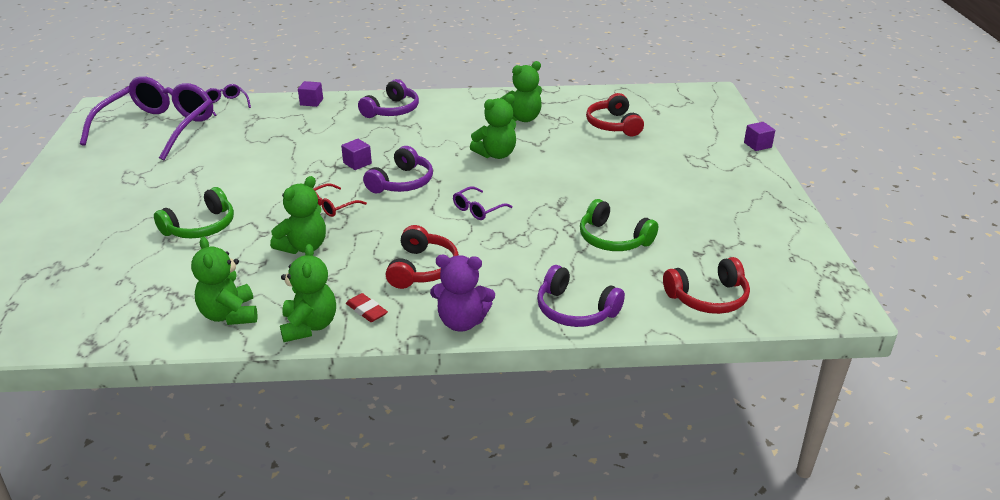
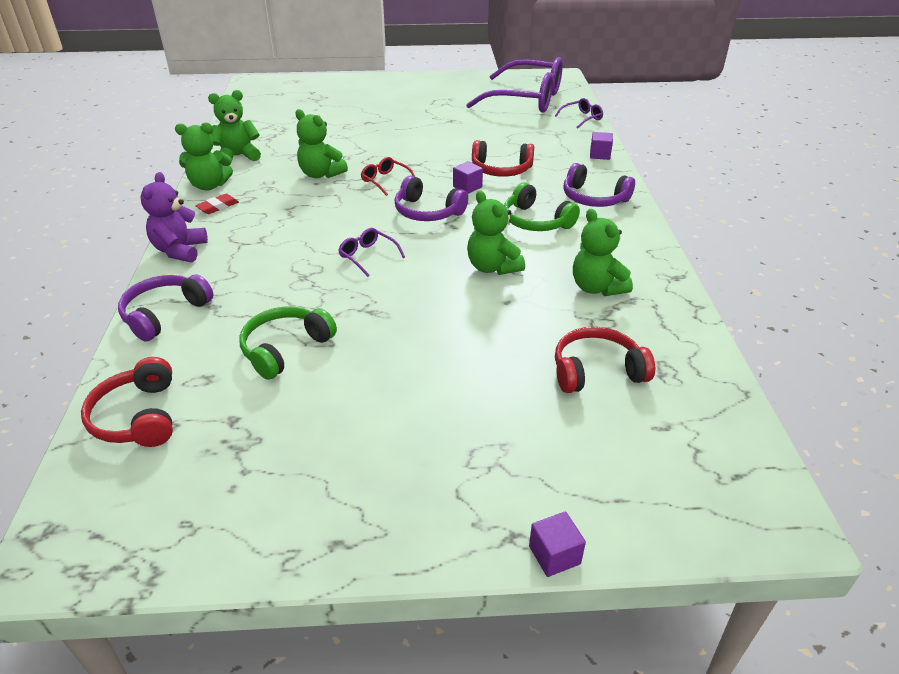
camera: 90 degrees right, 5 degrees up
green headphones [154,187,234,238] -> green headphones moved to [504,182,580,231]
red headphones [386,225,459,289] -> red headphones moved to [472,140,534,177]

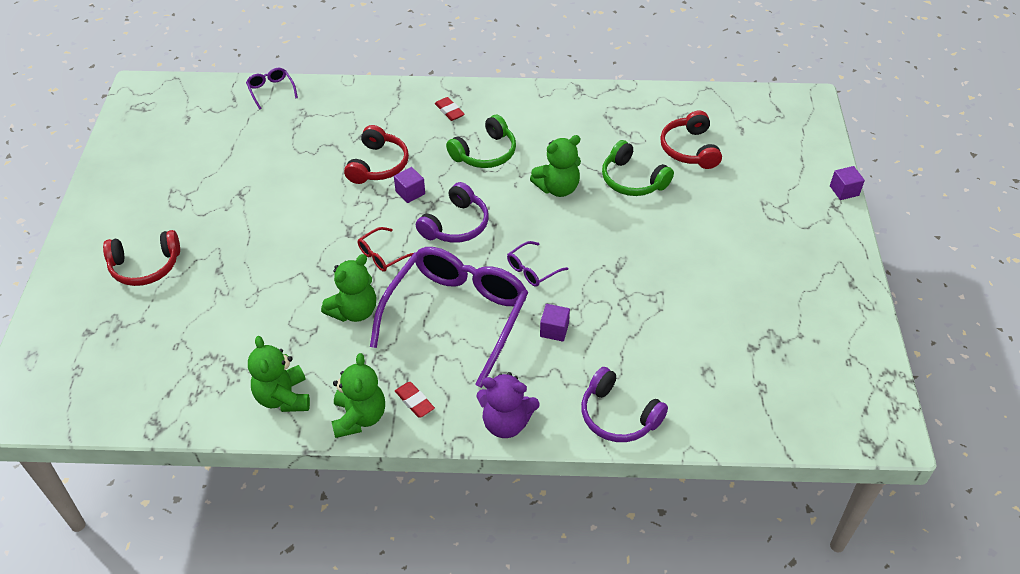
camera: 85 degrees left, 10 degrees up
red headphones [81,357,173,447] -> red headphones moved to [103,230,180,286]
green headphones [239,307,337,380] -> green headphones moved to [602,140,674,196]
purple glasses [466,57,563,113] -> purple glasses moved to [370,247,528,388]
purple headphones [563,163,635,207] -> red eraser [435,97,465,121]
green teddy bear [573,209,633,296] -> none
purple cube [590,132,613,160] -> purple cube moved to [540,304,570,342]

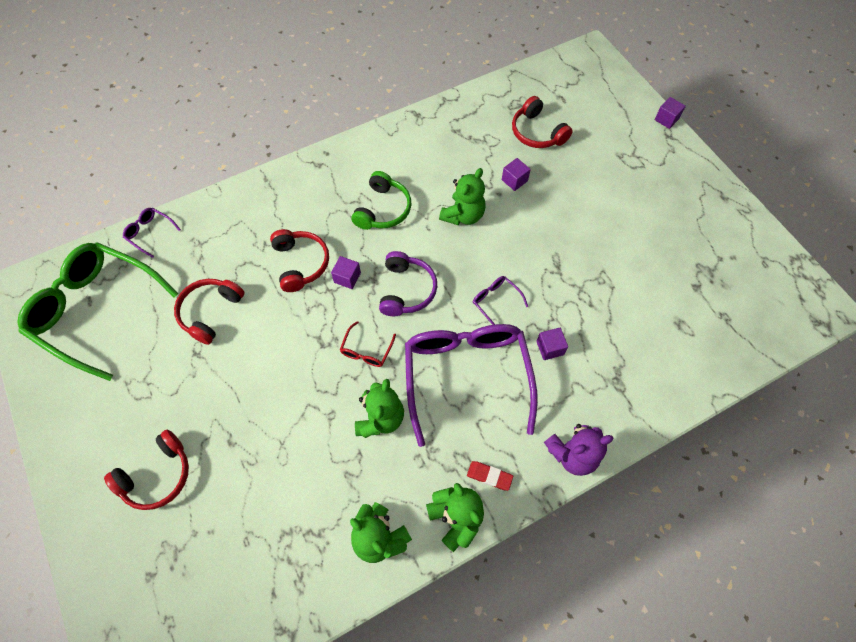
camera: 30 degrees left, 15 degrees up
red eraser [435,97,465,121] -> none
purple glasses [507,241,568,287] -> purple glasses turned 120 degrees clockwise [473,276,528,325]
purple headphones [581,367,668,442] -> none
green headphones [602,140,674,196] -> purple cube [502,158,531,191]
none -> green glasses [17,243,179,381]
none -> red headphones [174,279,245,345]

